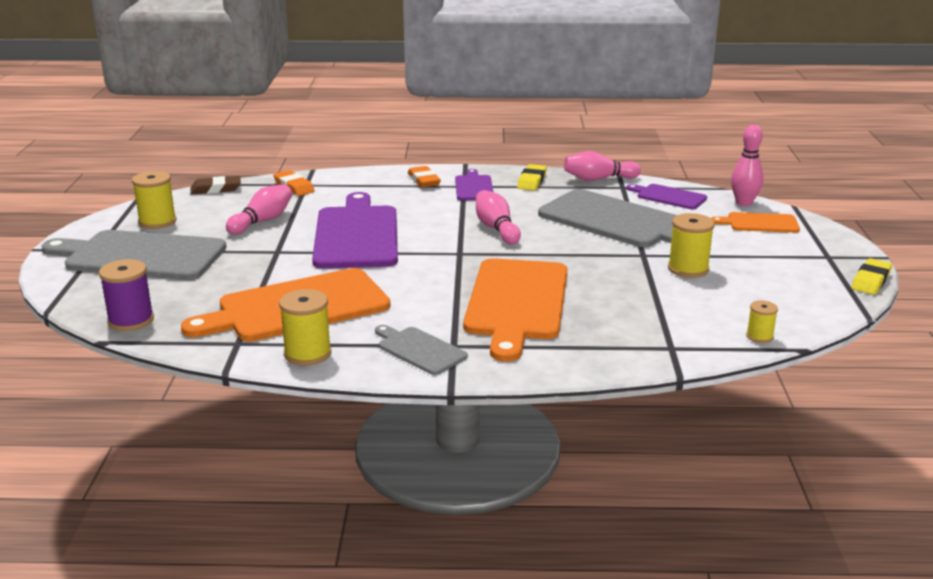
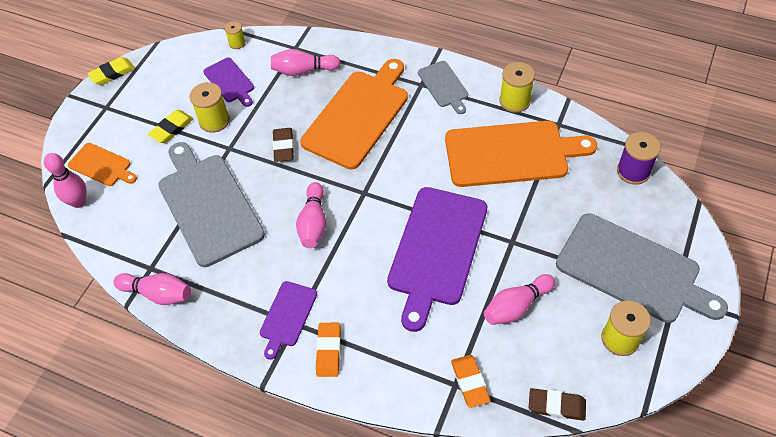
camera: 155 degrees left, 30 degrees up
yellow eraser [517,164,547,191] -> yellow eraser moved to [148,110,194,143]
purple cutting board [626,184,707,209] -> purple cutting board moved to [203,57,254,107]
none -> pink bowling pin [271,49,340,76]
none -> brown eraser [273,128,294,162]

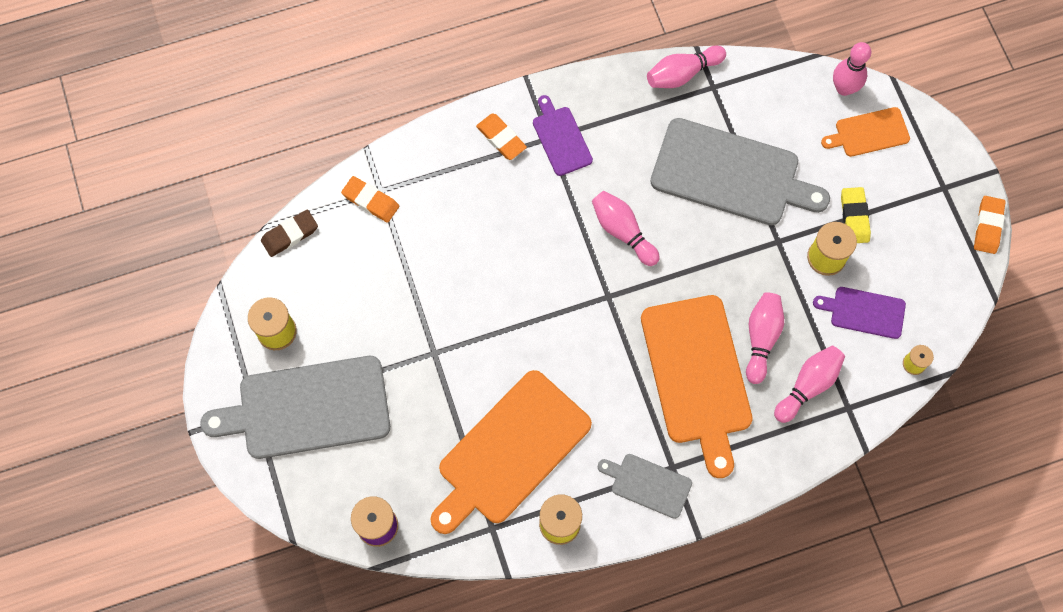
camera: 135 degrees right, 15 degrees up
yellow eraser [88,57,135,85] -> orange eraser [974,196,1006,254]
brown eraser [273,128,294,162] -> none
purple cutting board [387,187,487,332] -> none
pink bowling pin [484,274,555,325] -> pink bowling pin moved to [746,292,784,384]

